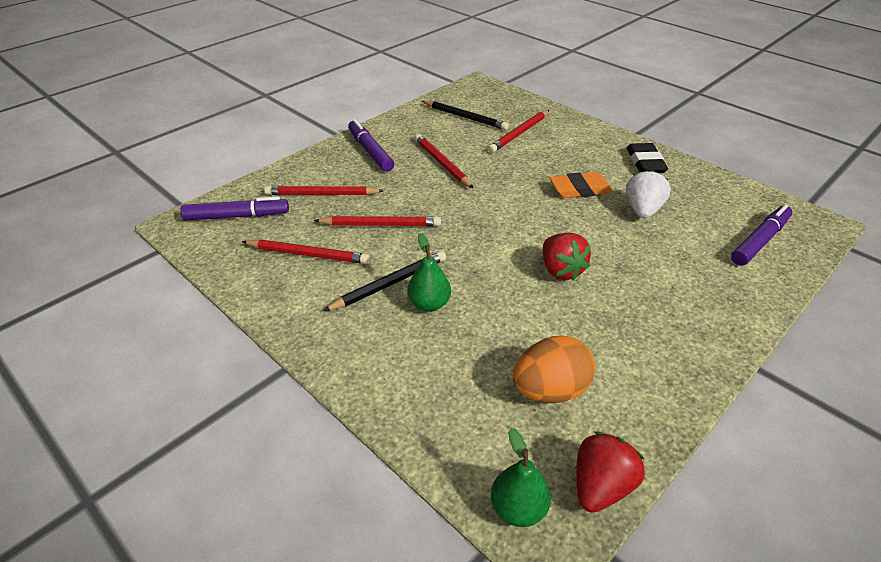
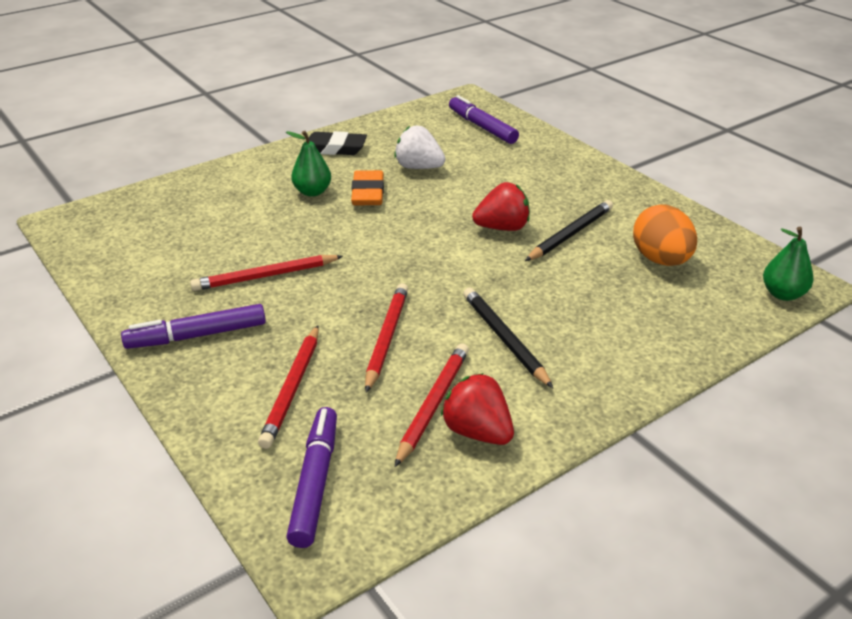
camera: 80 degrees left, 5 degrees down
green pear [407,233,451,312] -> green pear moved to [286,131,331,197]
black pencil [422,101,509,130] -> black pencil moved to [525,200,613,261]
red pencil [488,110,549,153] -> none
red strawberry [576,431,645,513] -> red strawberry moved to [441,373,514,445]

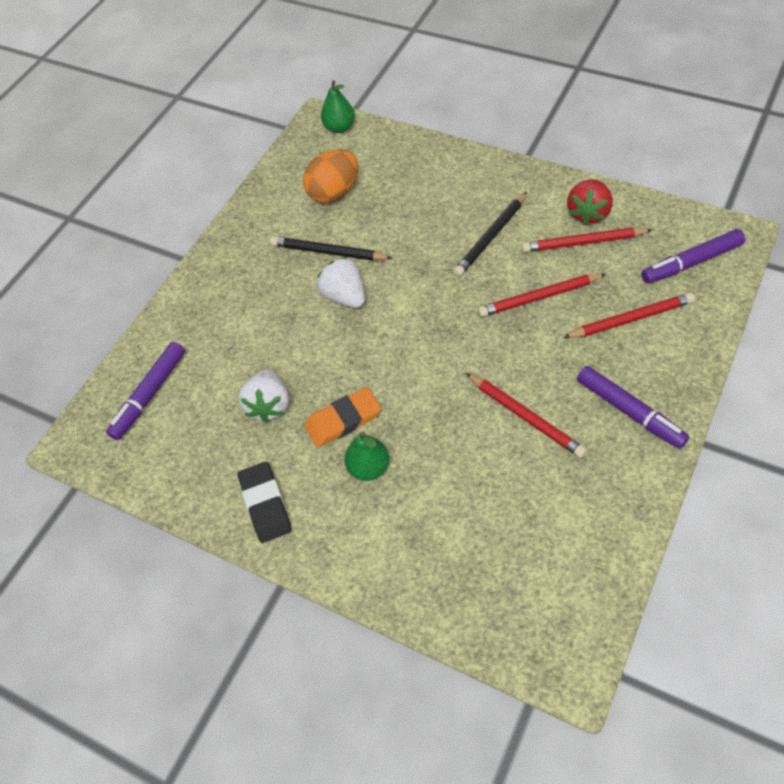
camera: 110 degrees left, 20 degrees up
red strawberry [472,182,530,231] -> white strawberry [317,257,365,308]

